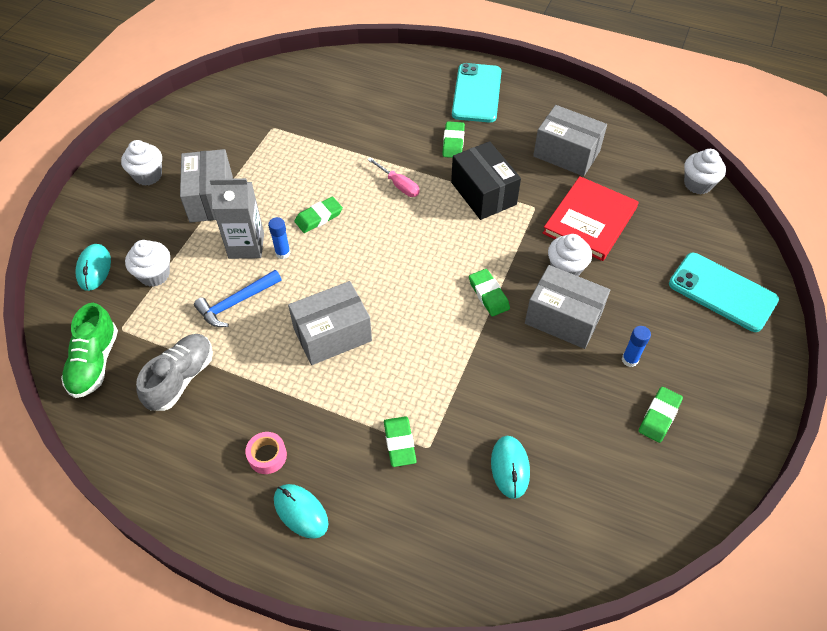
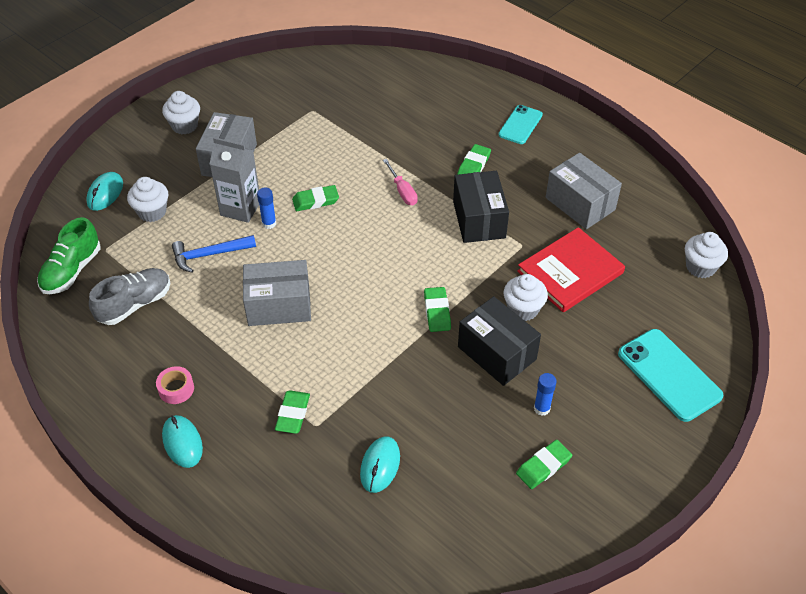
camera: 20 degrees right, 5 degrees down
turquoise phone [452,63,502,123] -> turquoise phone [498,105,543,144], size x0.63
grey box [525,265,610,349] -> black box [458,296,541,386]

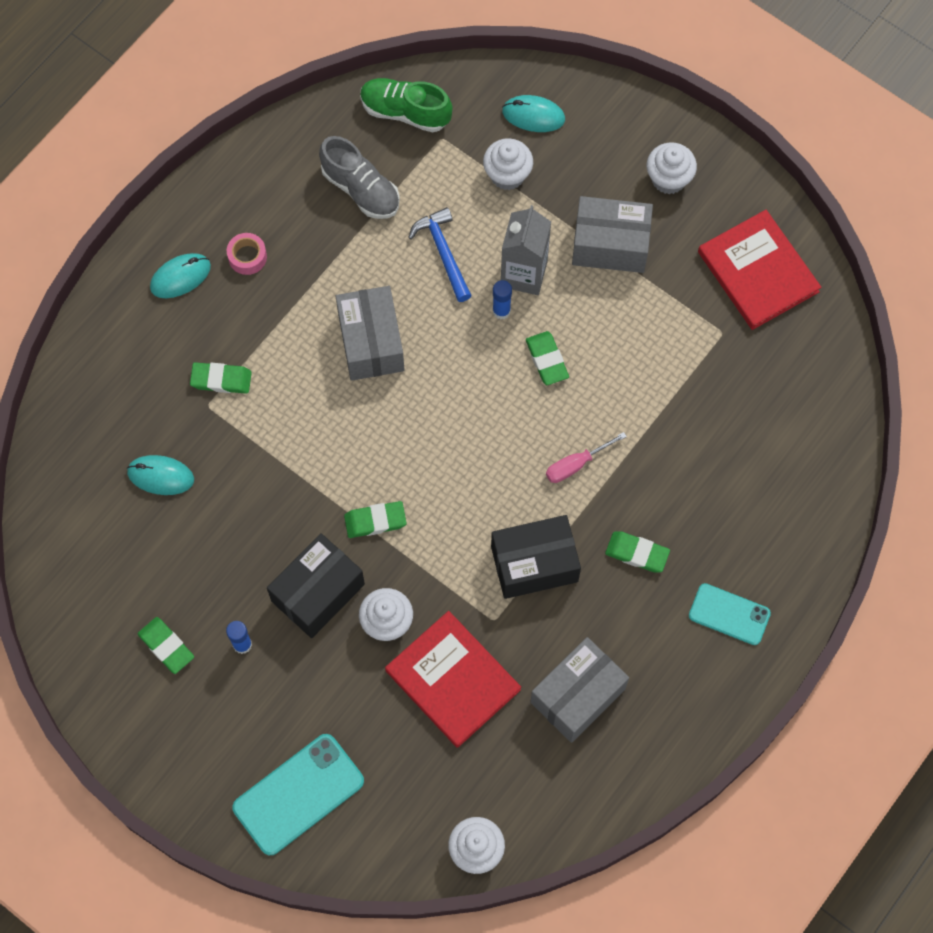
camera: 85 degrees right, 20 degrees up
none -> red book [698,210,821,330]

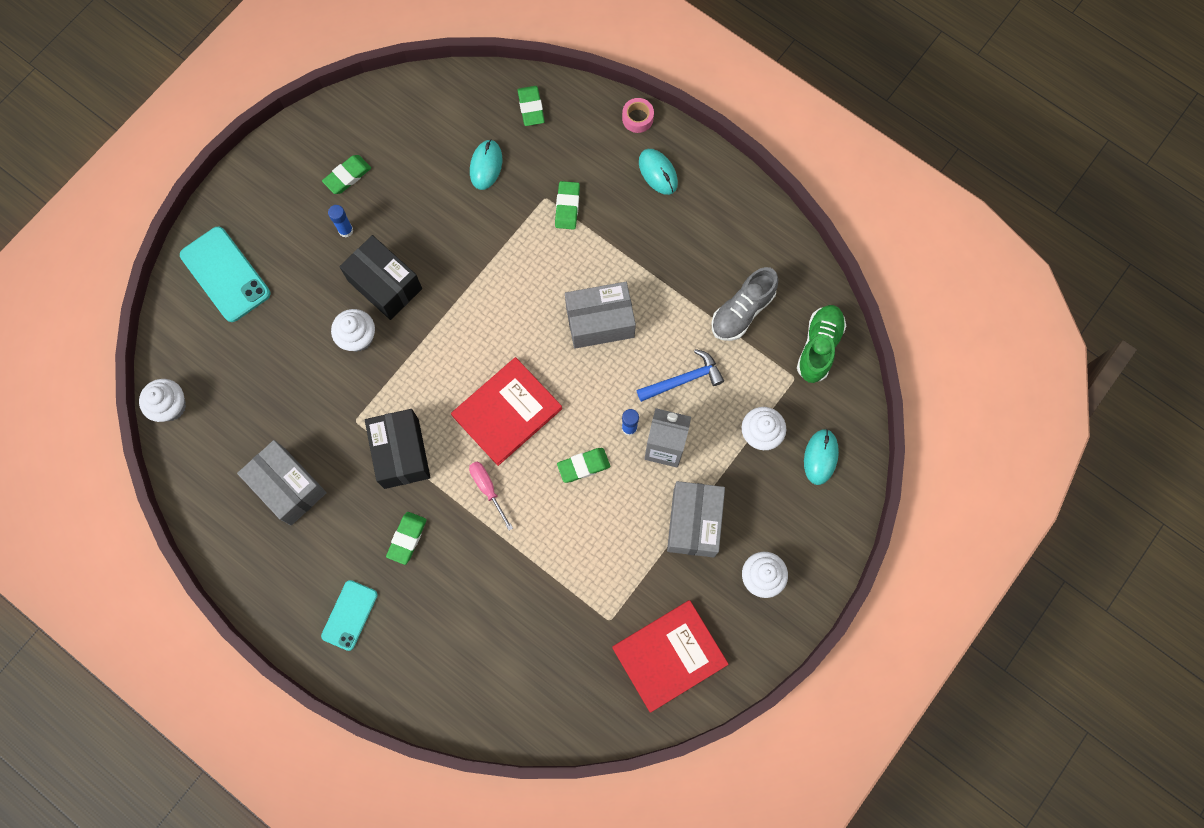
camera: 90 degrees right, 5 degrees up
pink tape [227,233,267,275] -> pink tape moved to [622,98,654,133]
green eraser [344,501,406,538] -> green eraser moved to [517,86,545,126]
red book [385,611,521,748] -> red book moved to [451,357,562,466]

